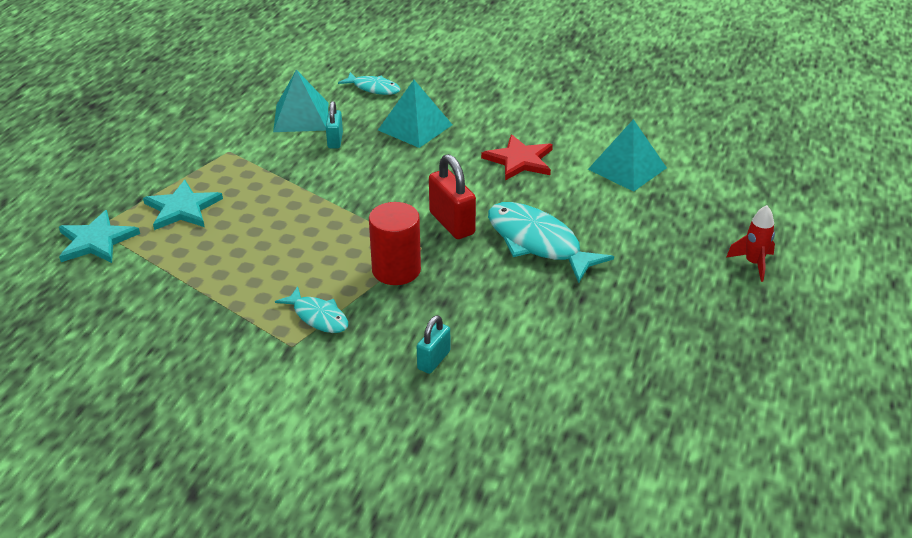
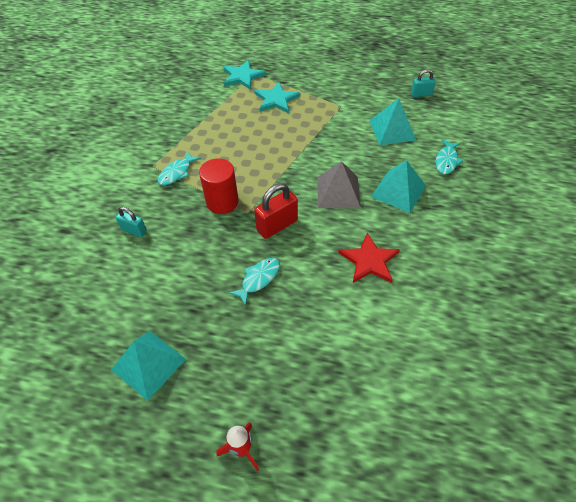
camera: 85 degrees right, 15 degrees up
turquoise padlock [326,101,343,148] -> turquoise padlock moved to [411,69,436,97]
turquoise fish [488,202,614,283] -> turquoise fish [229,258,280,306], size x0.56
turquoise pyramid [588,119,667,192] -> turquoise pyramid moved to [111,331,186,401]
none -> grey pyramid [317,161,361,208]

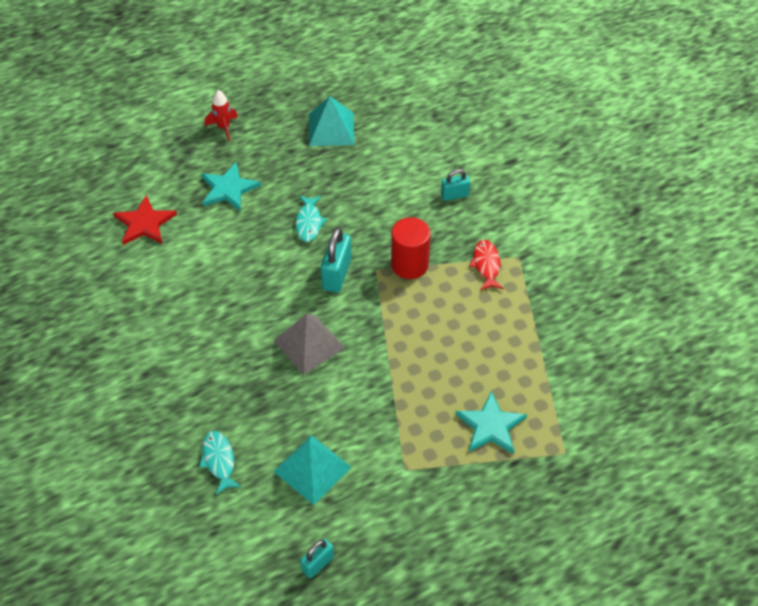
camera: 140 degrees right, 0 degrees up
turquoise fish [158,152,201,185] -> red fish [469,240,504,291]
turquoise star [223,60,266,90] -> turquoise star moved to [201,162,261,211]
red padlock [254,183,298,239] -> turquoise padlock [321,227,352,292]
red star [338,233,400,283] -> red star moved to [113,195,177,245]
turquoise pyramid [371,160,426,213] -> none

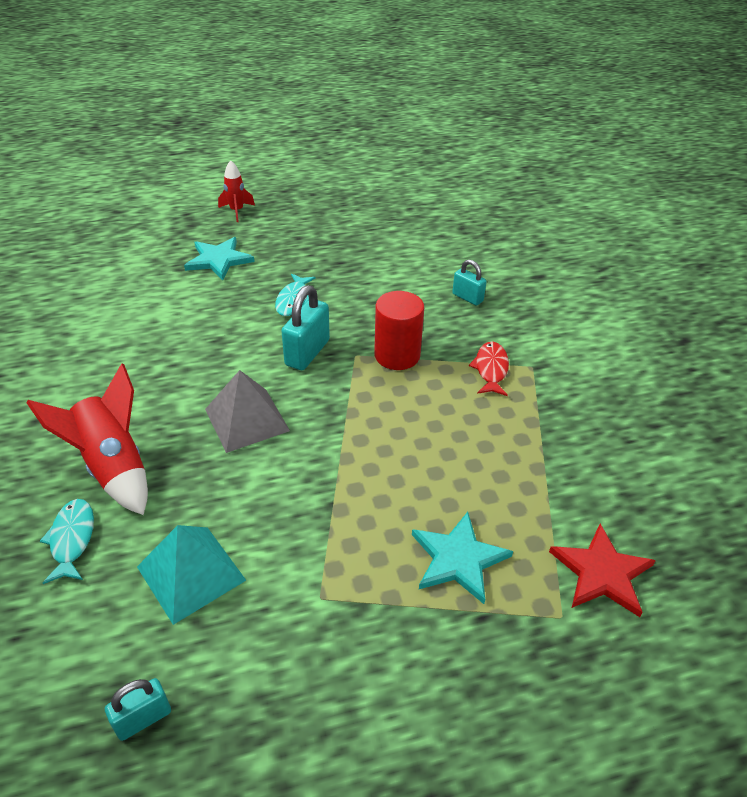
camera: 10 degrees right, 10 degrees down
red star [113,195,177,245] -> red star moved to [549,524,656,617]
turquoise pyramid [309,96,354,146] -> none
turquoise padlock [441,169,470,201] -> turquoise padlock turned 45 degrees clockwise [452,260,487,306]
none -> red rocket [26,363,148,515]

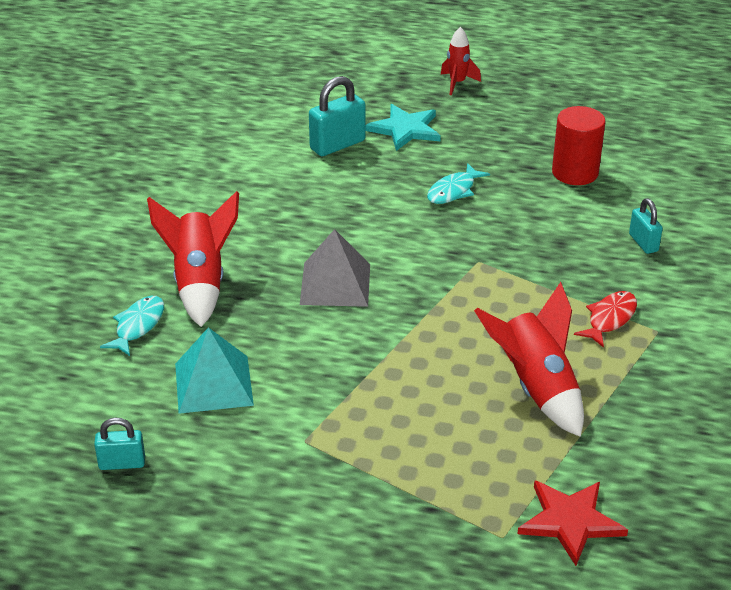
camera: 30 degrees right, 5 degrees down
turquoise padlock [282,285,330,370] -> turquoise padlock moved to [309,76,366,156]
red cylinder [374,291,424,370] -> red cylinder moved to [552,106,606,185]
turquoise star [412,512,513,604] -> none
none -> red rocket [474,282,584,437]

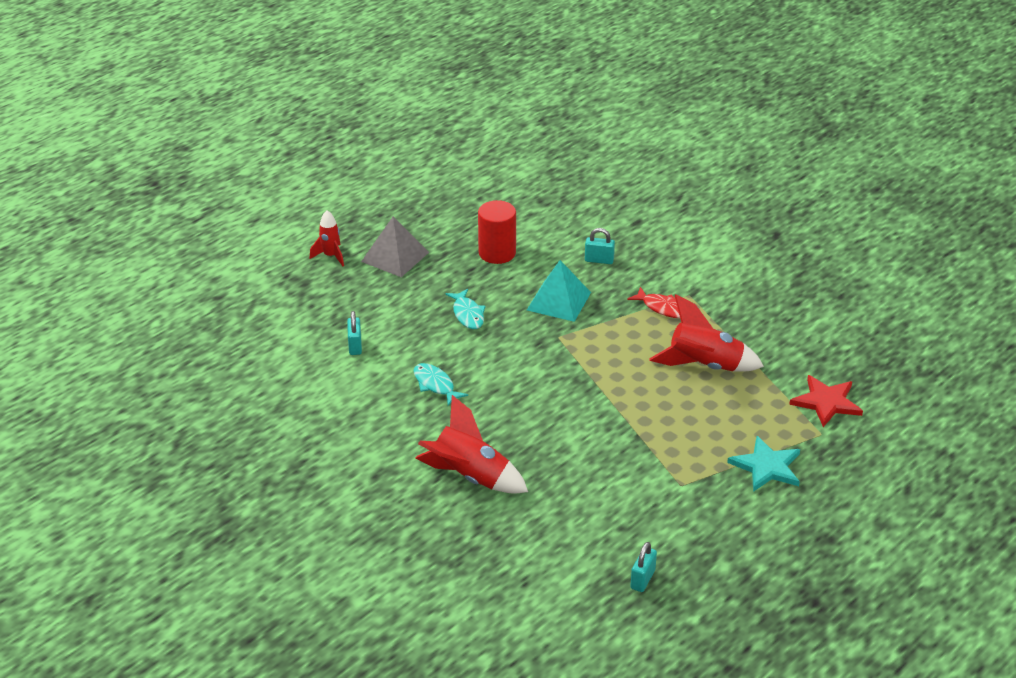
camera: 60 degrees left, 0 degrees up
turquoise fish [100,296,164,356] -> turquoise fish moved to [413,363,468,406]
turquoise pyramid [175,327,254,414] -> turquoise pyramid moved to [527,260,591,322]
grey pyramid [300,229,370,307] -> grey pyramid moved to [361,216,429,277]
turquoise padlock [309,76,366,156] -> turquoise padlock [347,311,362,355], size x0.61
turquoise star [366,104,441,151] -> turquoise star moved to [727,436,800,492]
red fish [574,291,637,348] -> red fish turned 150 degrees clockwise [627,287,680,318]

